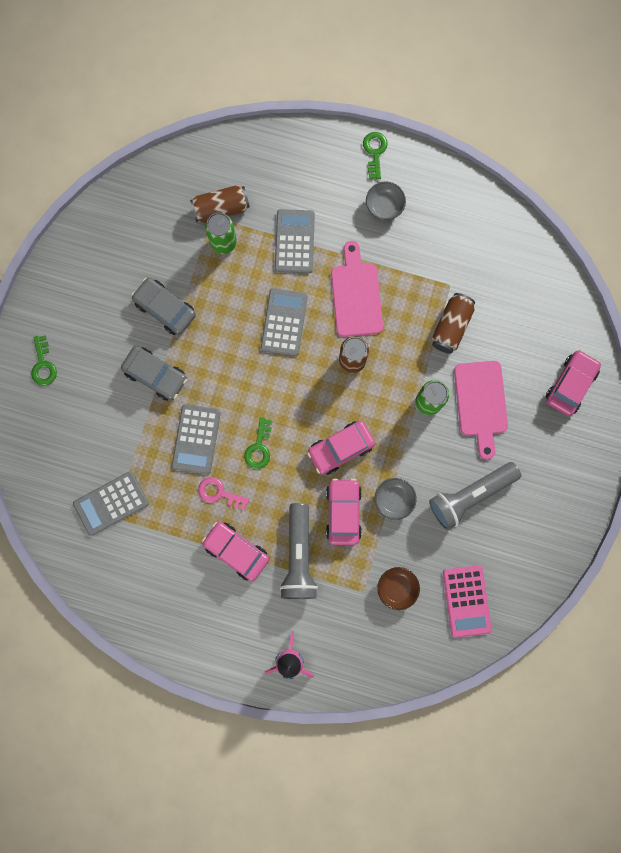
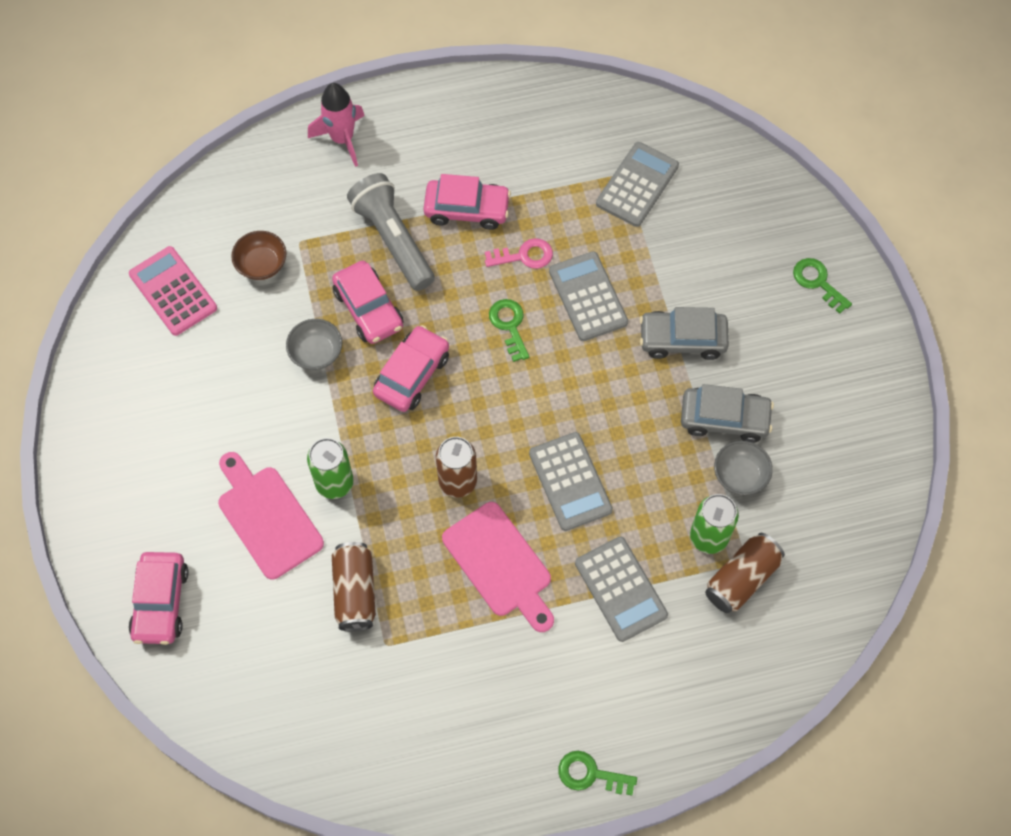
camera: 150 degrees right, 15 degrees down
green key [363,132,388,180] -> green key turned 135 degrees clockwise [558,751,637,796]
grey bowl [366,182,406,220] -> grey bowl moved to [714,441,773,495]
grey flashlight [429,462,521,530] -> none

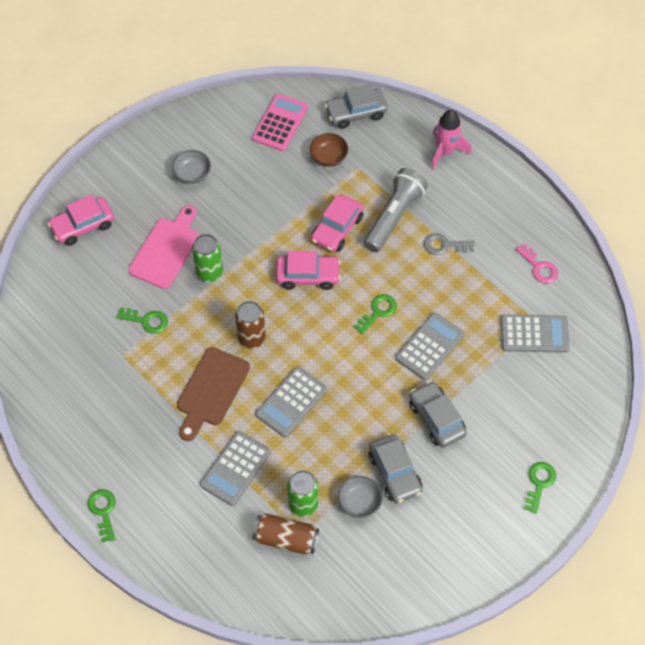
camera: 60 degrees right, 5 degrees down
grey bowl [286,319,342,370] -> grey bowl moved to [172,150,211,184]
brown can [332,542,376,632] -> green key [116,307,168,334]
pink car [423,174,511,230] -> grey key [424,233,475,255]
pink cutting board [442,502,554,632] -> brown cutting board [177,347,250,441]
pink key [485,238,553,269] -> pink key moved to [516,243,558,283]
none -> grey car [325,84,387,129]

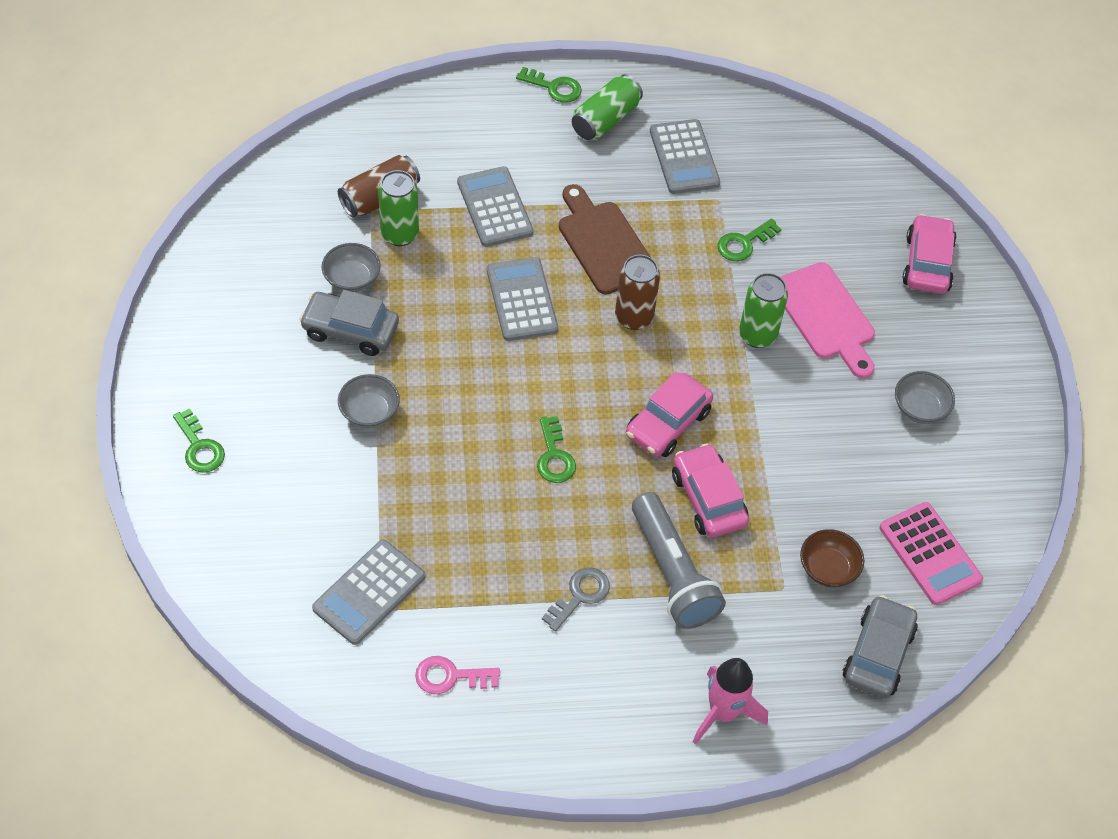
camera: 125 degrees right, 5 degrees down
grey calculator [395,312,464,380] -> grey calculator moved to [650,119,720,194]
grey car [409,381,467,448] -> grey bowl [338,374,400,428]
none -> green can [572,74,643,140]

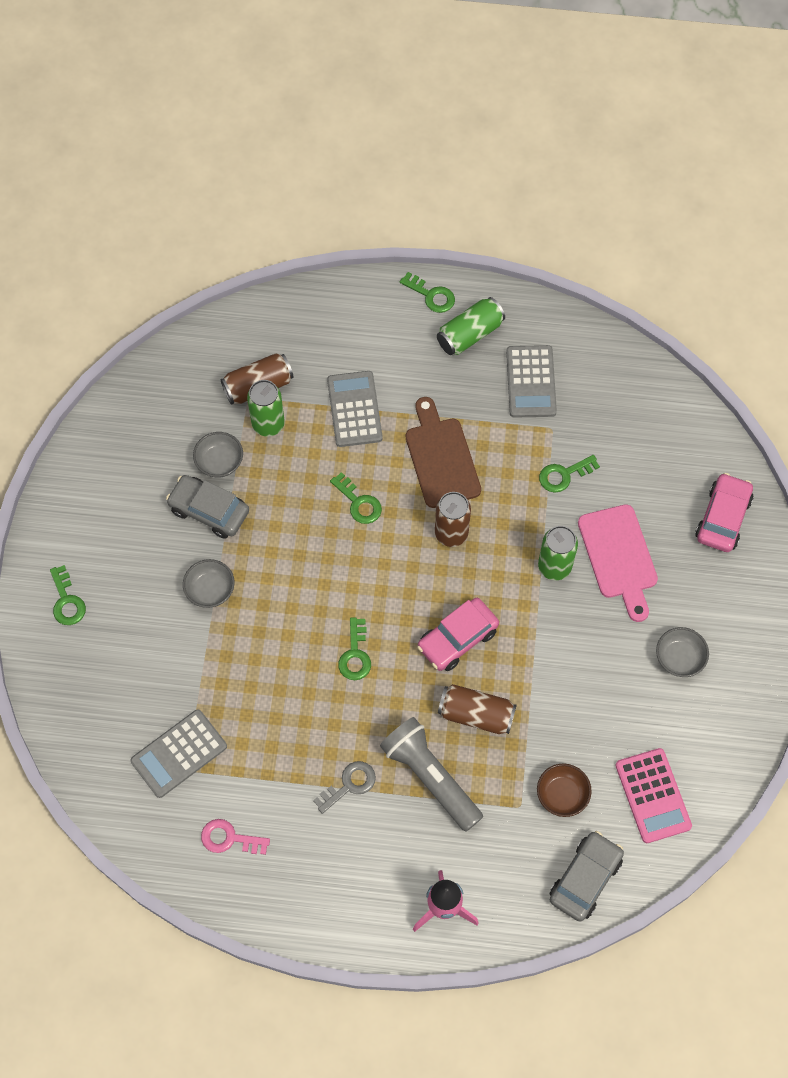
camera: 15 degrees right, 10 degrees up
grey calculator [487,257,558,341] -> green key [330,472,382,524]
grey flashlight [632,492,726,629] -> grey flashlight turned 150 degrees clockwise [380,717,483,832]
pink car [672,443,749,538] -> brown can [438,684,517,734]

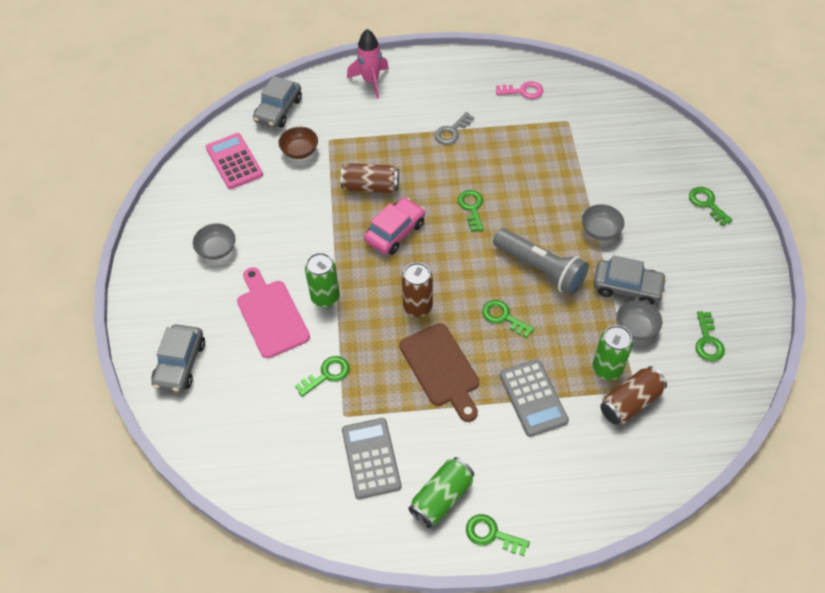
camera: 170 degrees right, 10 degrees down
grey calculator [130,709,227,798] -> none
grey flashlight [380,717,483,832] -> grey flashlight moved to [493,228,589,295]
pink car [695,473,753,552] -> grey car [151,324,205,392]
none -> green key [695,311,725,361]

